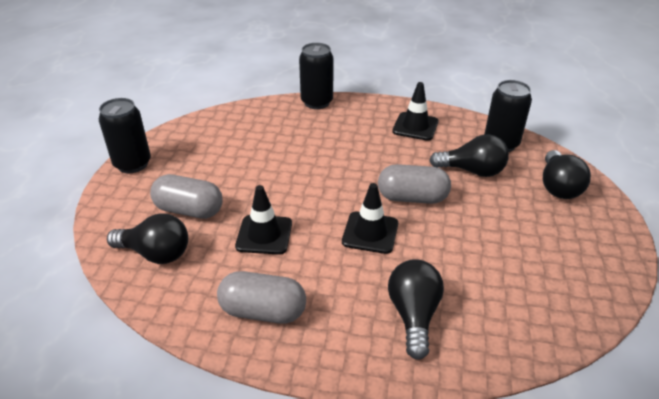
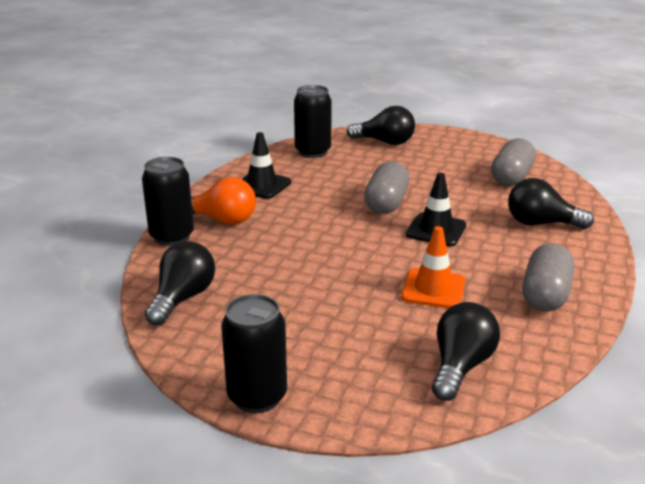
camera: 80 degrees left, 10 degrees down
grey capsule [150,174,223,219] -> grey capsule moved to [491,138,536,186]
black traffic cone [235,185,292,255] -> orange traffic cone [401,226,465,308]
black light bulb [429,134,509,177] -> black light bulb moved to [145,241,215,326]
none -> orange light bulb [191,177,256,225]

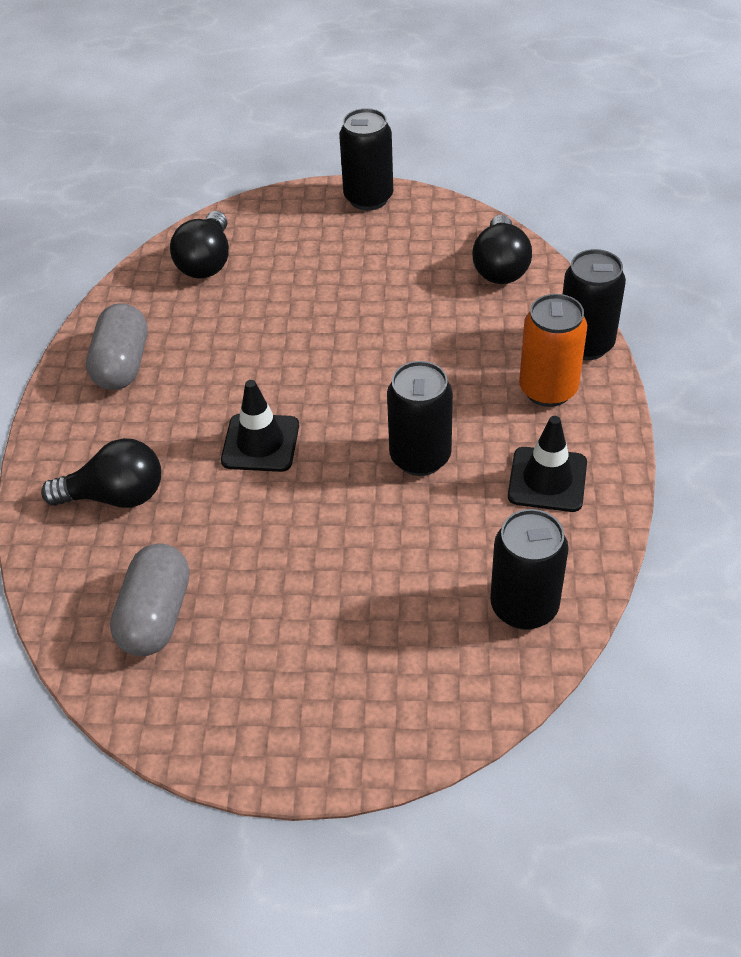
camera: 165 degrees right, 20 degrees up
orange light bulb [191,177,256,225] -> orange can [519,294,587,407]
black light bulb [347,106,415,145] -> none
grey capsule [364,161,410,214] -> none
orange traffic cone [401,226,465,308] -> none
none -> black can [387,361,453,476]

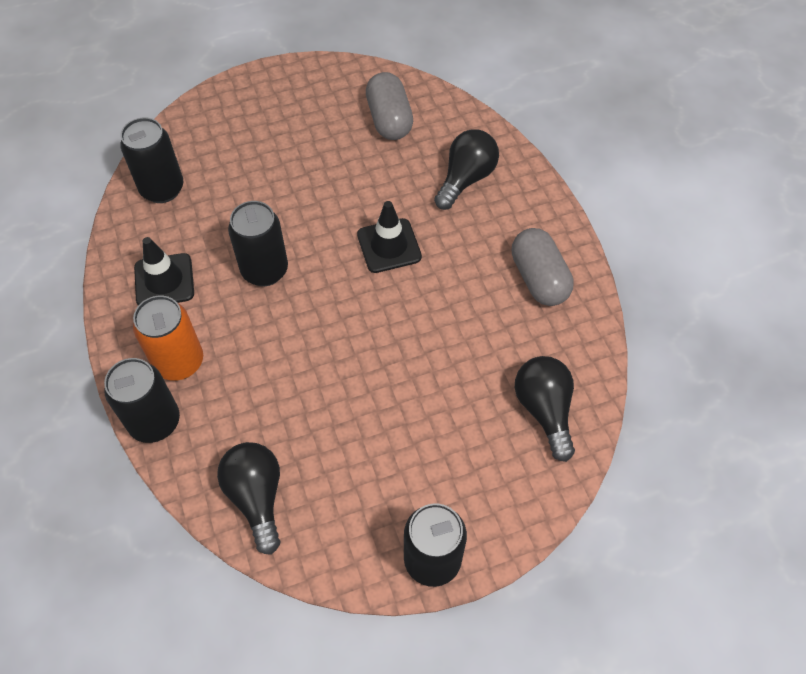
camera: 155 degrees right, 10 degrees up
black light bulb [41,438,161,508] -> black light bulb turned 150 degrees clockwise [434,129,499,210]

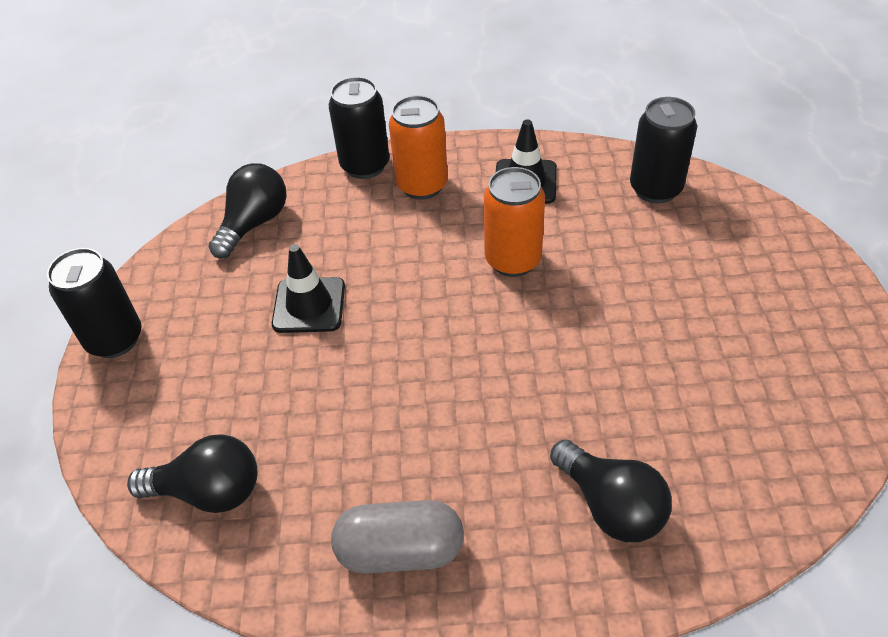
camera: 110 degrees right, 10 degrees down
black light bulb [217,442,280,555] -> black light bulb turned 60 degrees counterclockwise [208,163,287,259]
black can [228,201,288,286] -> orange can [484,167,545,277]
black traffic cone [357,201,422,273] -> black traffic cone moved to [272,244,345,333]
grey capsule [366,72,413,140] -> none

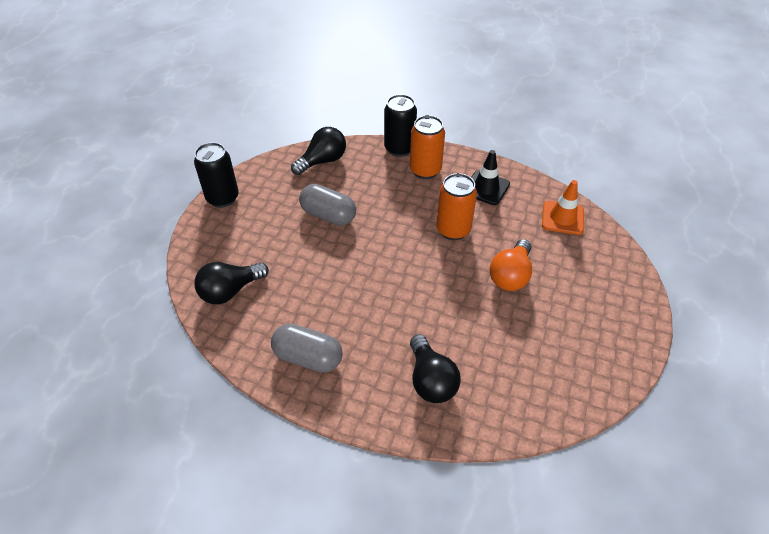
camera: 20 degrees right, 0 degrees up
black light bulb [127,434,257,513] -> black light bulb turned 120 degrees clockwise [194,262,269,304]
black traffic cone [272,244,345,333] -> grey capsule [299,184,356,226]
black can [630,97,697,203] -> orange traffic cone [542,180,584,235]
none -> orange light bulb [490,239,532,291]

